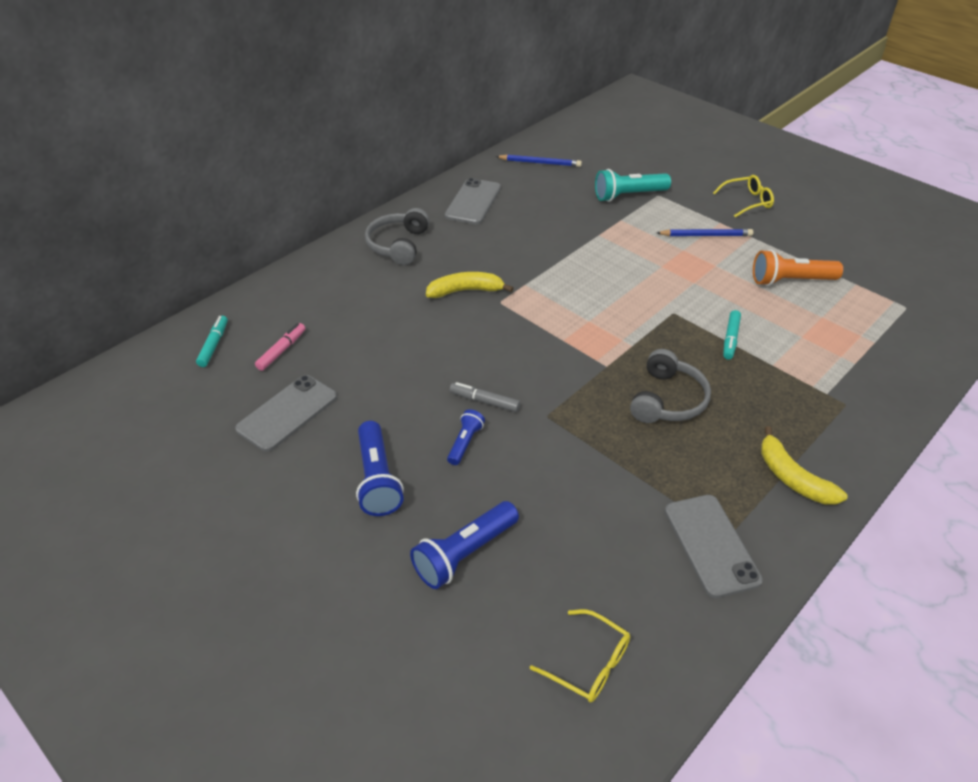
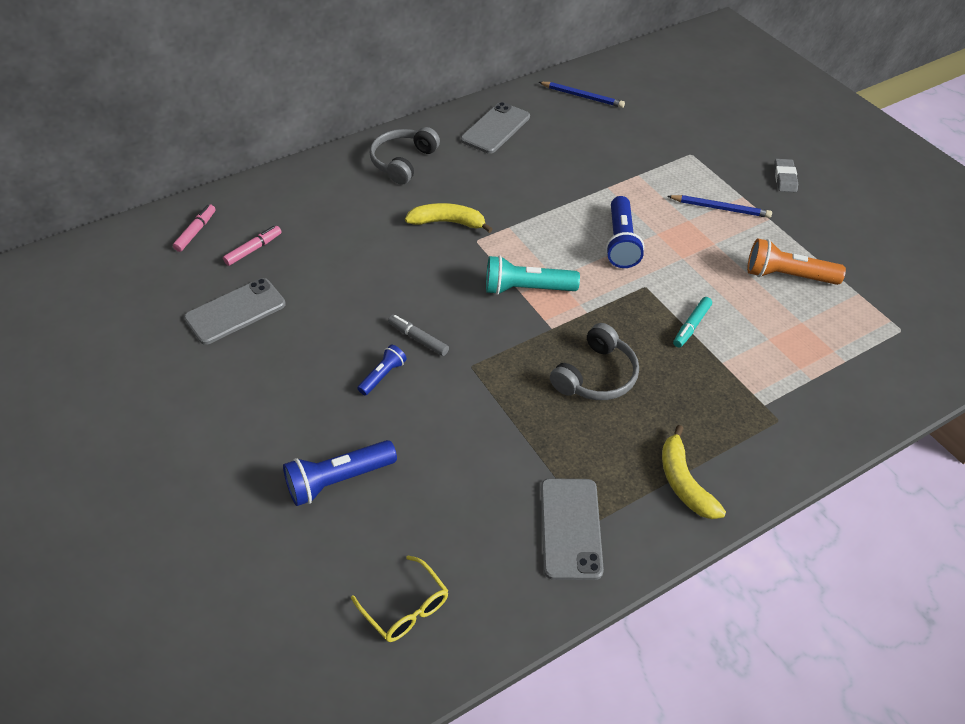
camera: 15 degrees right, 5 degrees up
turquoise marker [196,316,228,367] -> pink marker [173,205,216,252]
blue flashlight [356,421,404,516] -> blue flashlight moved to [606,196,644,268]
turquoise flashlight [595,169,671,202] -> turquoise flashlight moved to [486,255,580,295]
yellow glasses [713,175,774,218] -> grey eraser [774,159,798,192]

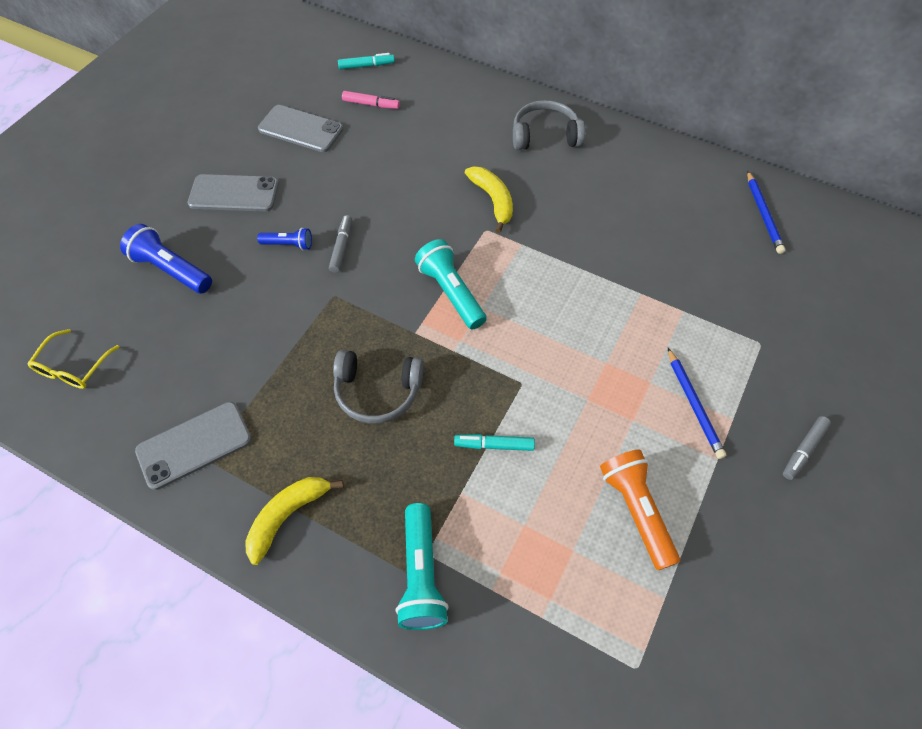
camera: 60 degrees right, 10 degrees up
pink marker [173,205,216,252] -> turquoise marker [338,53,395,69]
grey phone [461,102,530,154] -> grey phone moved to [188,174,279,212]
blue flashlight [606,196,644,268] -> none
grey eraser [774,159,798,192] -> grey marker [783,416,831,480]
none -> turquoise flashlight [396,503,449,630]

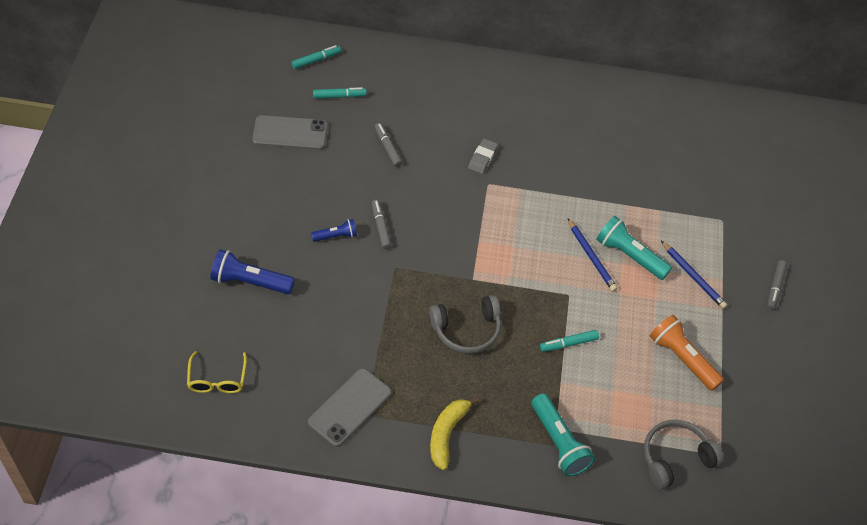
camera: 25 degrees left, 5 degrees down
grey phone [188,174,279,212] -> none
pink marker [342,91,400,109] -> turquoise marker [313,87,367,99]
turquoise flashlight [415,239,487,330] -> turquoise flashlight moved to [596,216,672,280]
yellow banana [465,166,513,233] -> grey eraser [468,138,498,174]
grey headphones [513,100,585,150] -> grey headphones moved to [644,420,724,489]
blue pencil [747,171,785,254] -> blue pencil moved to [568,219,617,292]
none -> grey marker [375,123,402,167]

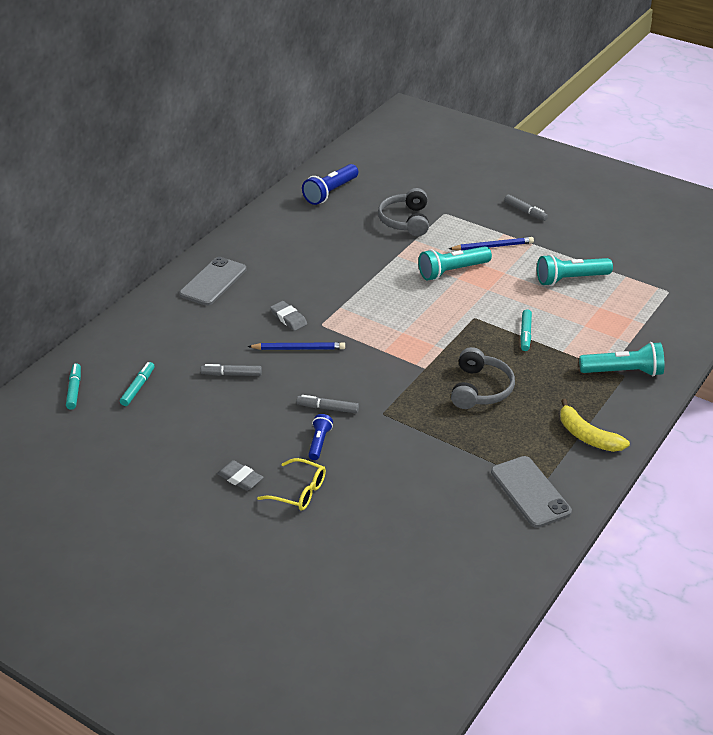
camera: 60 degrees left, 15 degrees down
yellow glasses [187,351,247,393] -> yellow glasses moved to [257,458,326,510]
blue flashlight [210,249,295,294] -> blue flashlight moved to [302,164,358,205]
grey phone [252,115,328,150] -> grey phone moved to [179,257,246,306]
blue pencil [568,219,617,292] -> blue pencil moved to [247,342,345,350]
grey headphones [644,420,724,489] -> grey headphones moved to [378,188,429,236]
orange flashlight [650,315,724,391] -> turquoise flashlight [537,254,613,286]
none -> grey eraser [217,460,264,491]

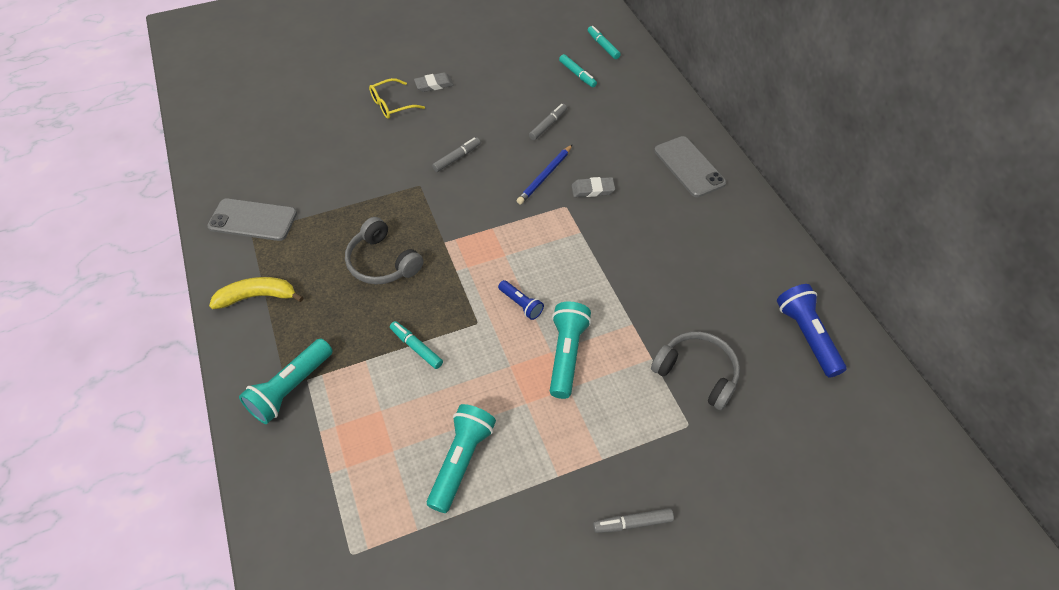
camera: 125 degrees right, 15 degrees up
turquoise marker [66,363,81,410] -> turquoise marker turned 150 degrees counterclockwise [588,26,621,59]
blue flashlight [308,414,333,460] -> blue flashlight moved to [498,280,544,320]
blue pencil [449,237,534,251] -> none

